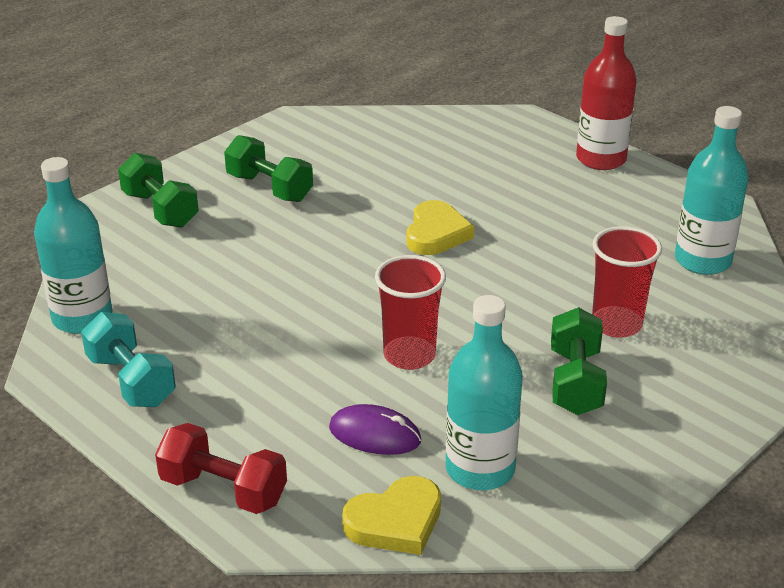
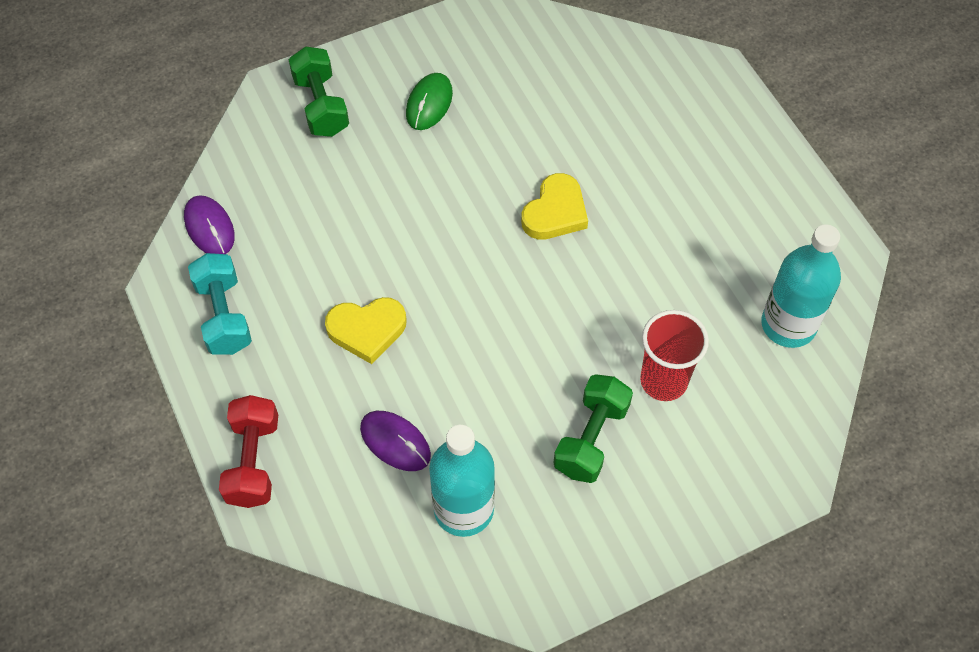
camera: 20 degrees right, 25 degrees up
turquoise bottle [34,157,112,334] -> purple mouse [184,195,235,254]
red dumbbell [155,423,287,514] -> red dumbbell turned 45 degrees clockwise [219,395,278,508]
green dumbbell [224,135,313,202] -> green mouse [406,73,453,130]
yellow heart [342,476,441,555] -> yellow heart moved to [325,297,407,364]
red cup [375,255,446,370] -> none
red bottle [576,16,637,170] -> none

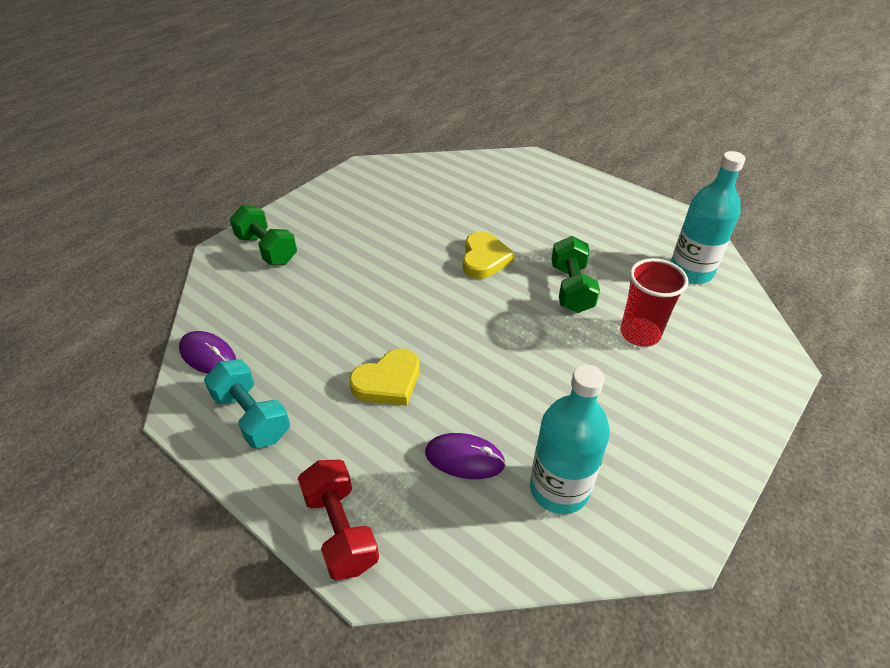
camera: 25 degrees left, 15 degrees down
green mouse [406,73,453,130] -> none
green dumbbell [554,374,633,483] -> green dumbbell moved to [551,236,600,313]

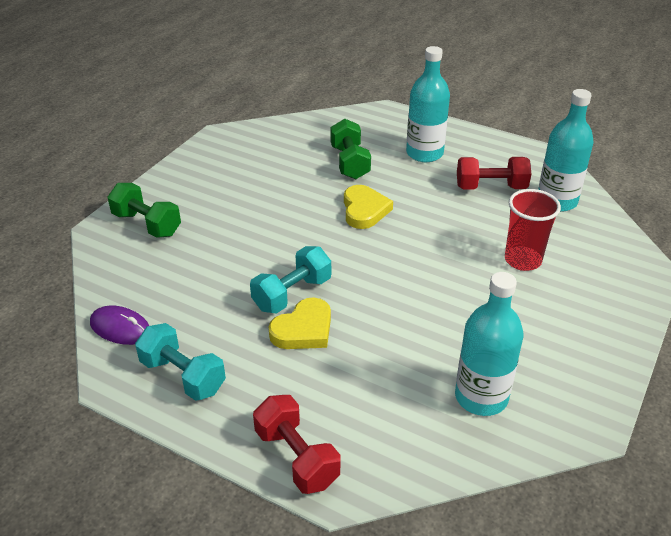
camera: 10 degrees left, 5 degrees down
purple mouse [425,433,506,479] -> none
green dumbbell [551,236,600,313] -> green dumbbell moved to [330,119,371,179]
none -> turquoise dumbbell [250,246,331,314]
none -> turquoise bottle [406,46,450,162]
none -> red dumbbell [457,157,531,190]

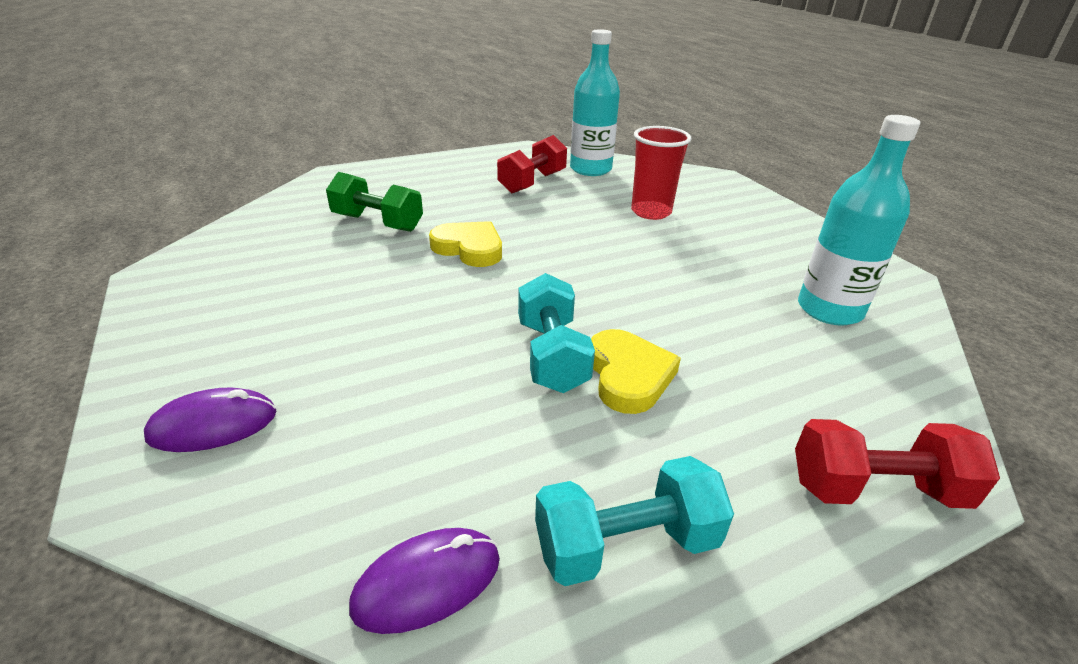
camera: 55 degrees left, 5 degrees down
green dumbbell [108,183,181,238] -> purple mouse [144,387,277,452]
turquoise bottle [406,46,450,162] -> none

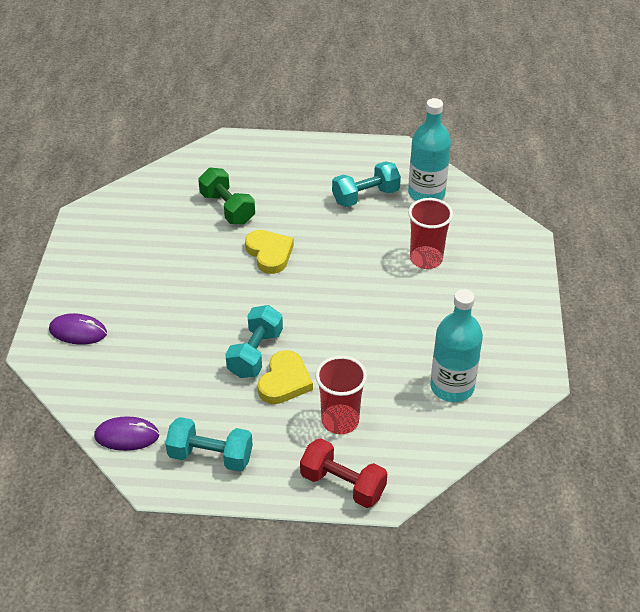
camera: 30 degrees right, 10 degrees up
red dumbbell [497,135,567,193] -> turquoise dumbbell [332,161,401,207]
none -> red cup [315,356,367,434]

